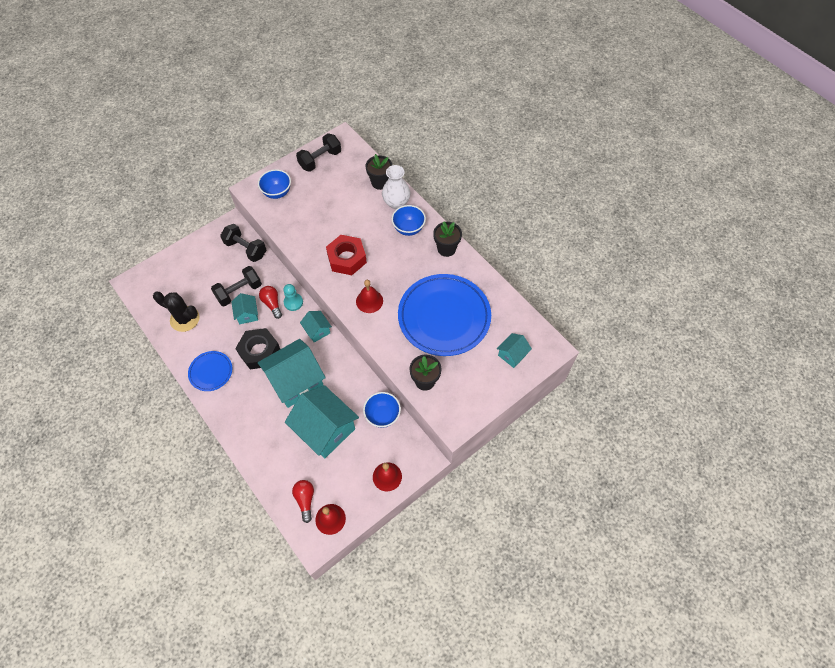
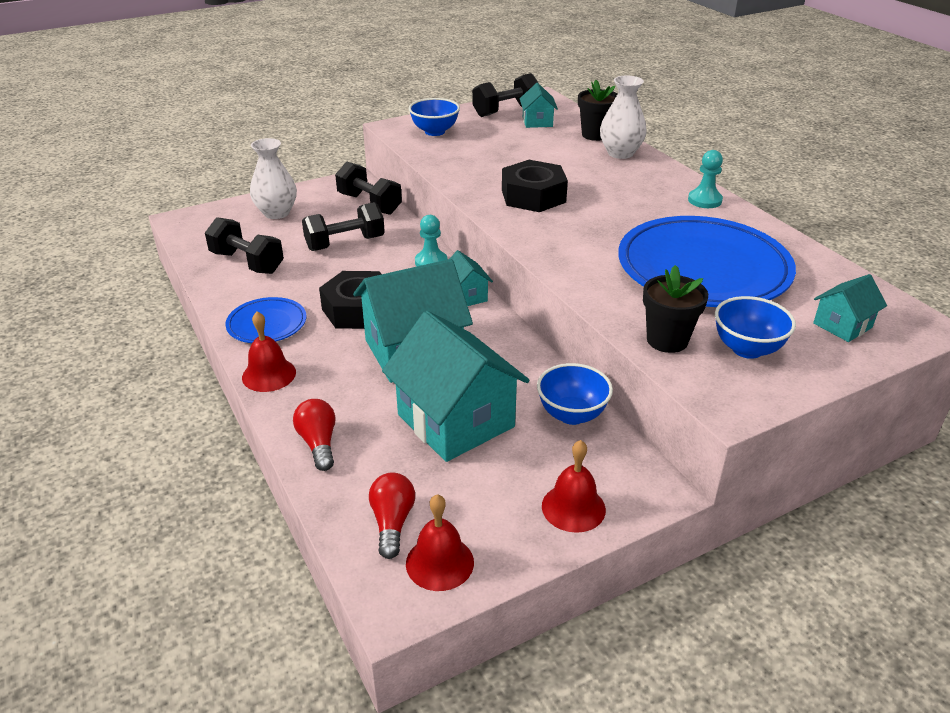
camera: 10 degrees right, 25 degrees down
black cactus [153,292,200,332] -> black dumbbell [205,217,284,274]
turquoise house [231,293,258,324] -> turquoise house moved to [520,83,558,128]
red light bulb [259,286,282,319] -> red light bulb moved to [293,399,336,471]
red nut [326,235,367,275] -> black nut [502,160,568,212]
red bell [356,280,383,313] -> red bell moved to [242,312,296,392]
blue bowl [391,205,426,236] -> blue bowl moved to [715,296,796,359]
black flower pot [433,221,462,257] -> turquoise pawn [688,150,723,208]
none -> white vase [250,138,297,219]

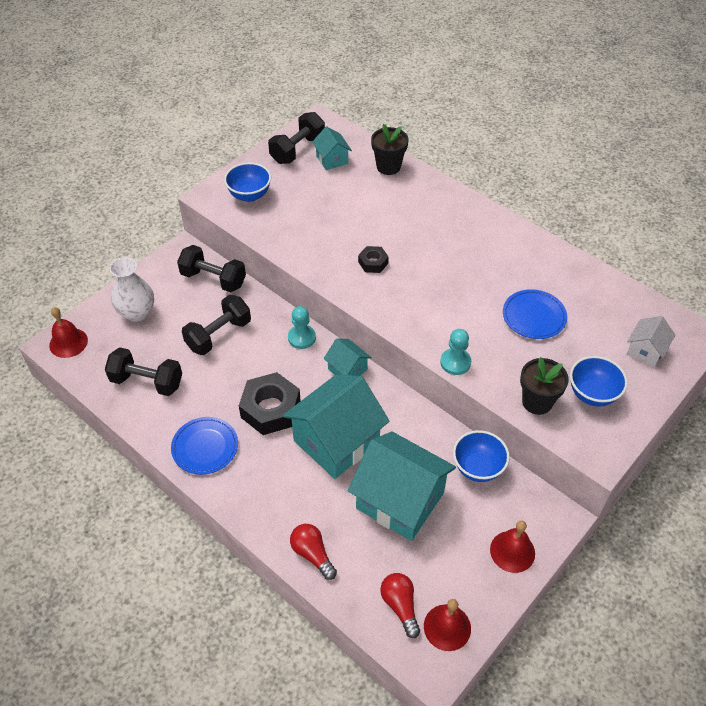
camera: 20 degrees left, 15 degrees up
red bell [242,312,296,392] -> red bell moved to [49,307,88,358]
black nut [502,160,568,212] -> black nut [358,246,389,273], size x0.51
white vase [600,76,647,159] -> none
blue plate [618,216,796,307] -> blue plate [503,289,567,339], size x0.48
turquoise pawn [688,150,723,208] -> turquoise pawn moved to [440,329,471,375]
turquoise house [813,274,887,342] -> white house [627,316,675,367]

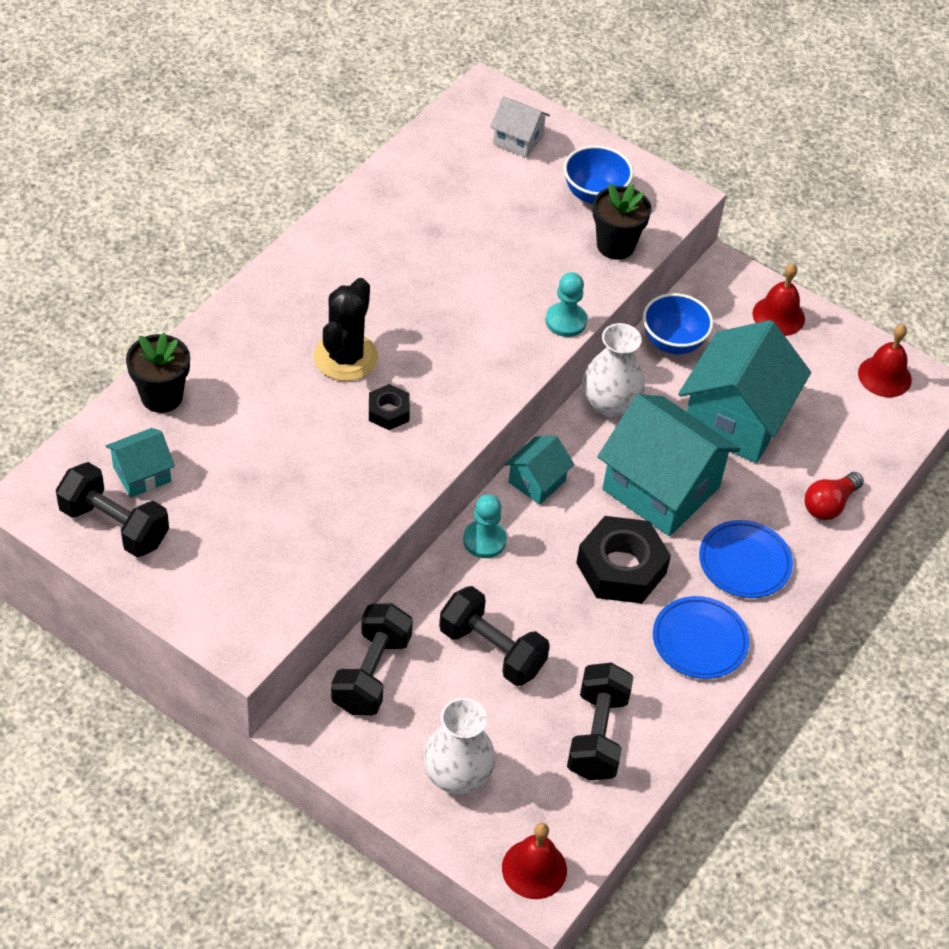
camera: 100 degrees left, 0 degrees up
blue bowl [224,162,271,202] -> none
red light bulb [380,573,420,638] -> none
blue plate [503,289,567,339] -> blue plate moved to [699,520,793,598]
none -> black cactus [314,278,378,381]
none -> white vase [582,323,645,417]

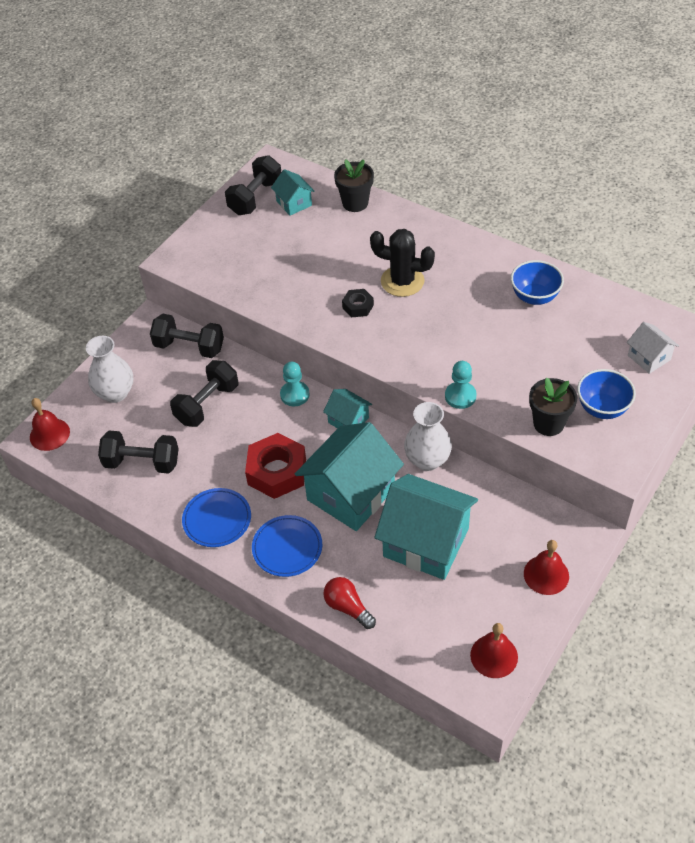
camera: 95 degrees right, 0 degrees up
white house [490,97,550,158] -> white house turned 60 degrees counterclockwise [627,322,679,374]
black nut [576,516,671,603] -> red nut [245,433,306,499]
blue bowl [643,293,714,354] -> blue bowl moved to [511,260,564,305]

